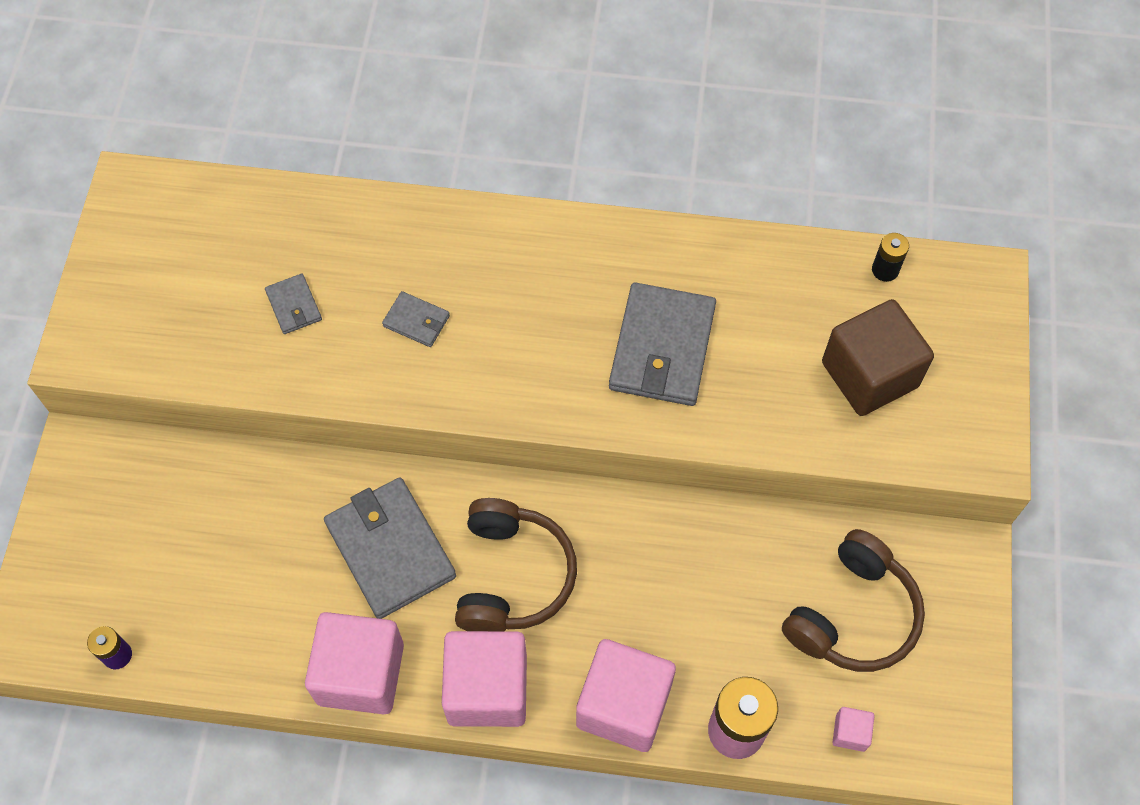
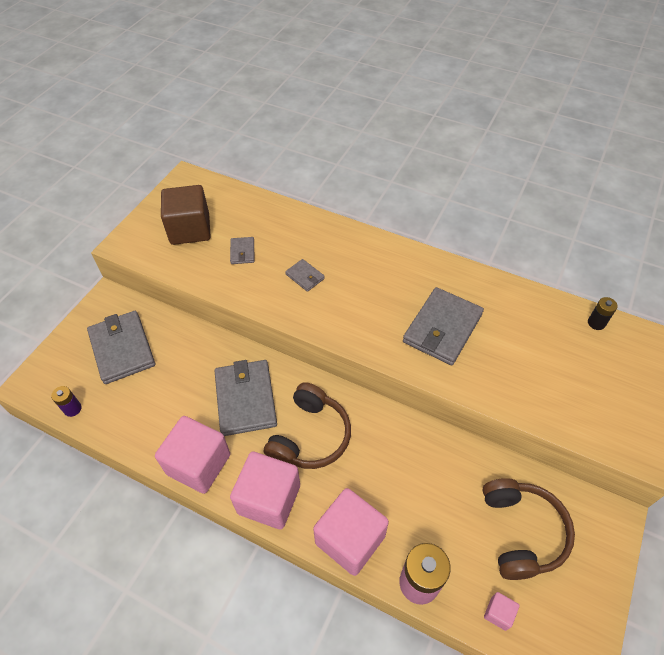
camera: 20 degrees right, 10 degrees down
brown headphones [782,529,925,672] -> brown headphones turned 60 degrees counterclockwise [483,478,575,580]
brown cube [822,299,934,416] -> brown cube moved to [161,185,210,245]
none -> grey wallet [87,311,155,384]

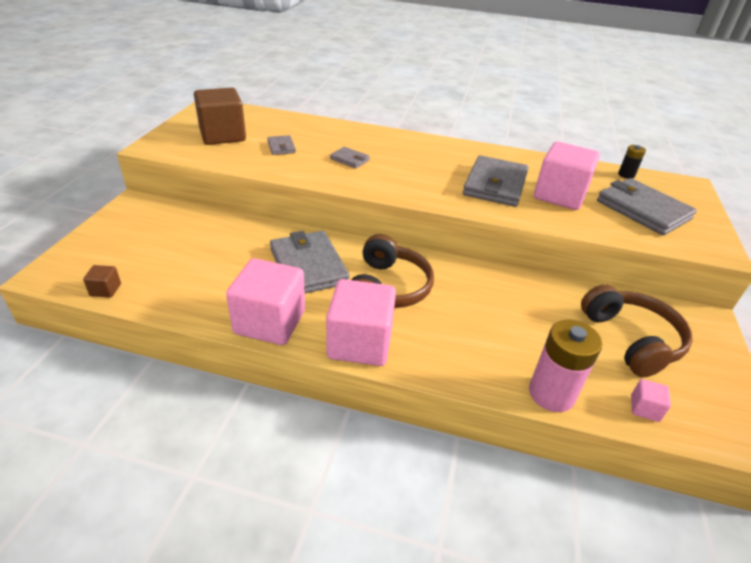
camera: 15 degrees left, 15 degrees down
purple battery [51,386,82,417] -> brown cube [83,265,121,298]
grey wallet [87,311,155,384] -> grey wallet moved to [597,178,697,235]
pink cube [313,488,389,576] -> pink cube moved to [534,141,600,210]

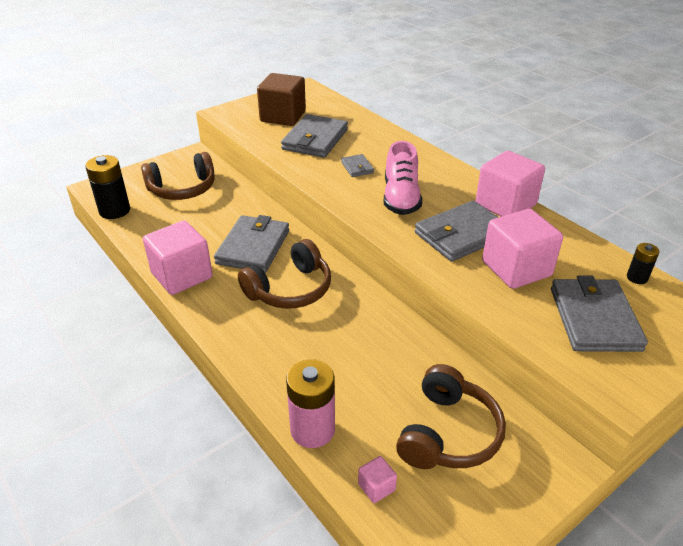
camera: 40 degrees right, 0 degrees up
brown cube [83,265,121,298] -> black battery [85,155,130,219]
grey wallet [267,135,296,155] -> grey wallet [281,114,348,158], size x2.10
pink cube [326,279,396,366] -> pink cube moved to [476,151,545,217]
none -> brown headphones [141,152,215,200]
none -> pink shoe [384,141,422,215]

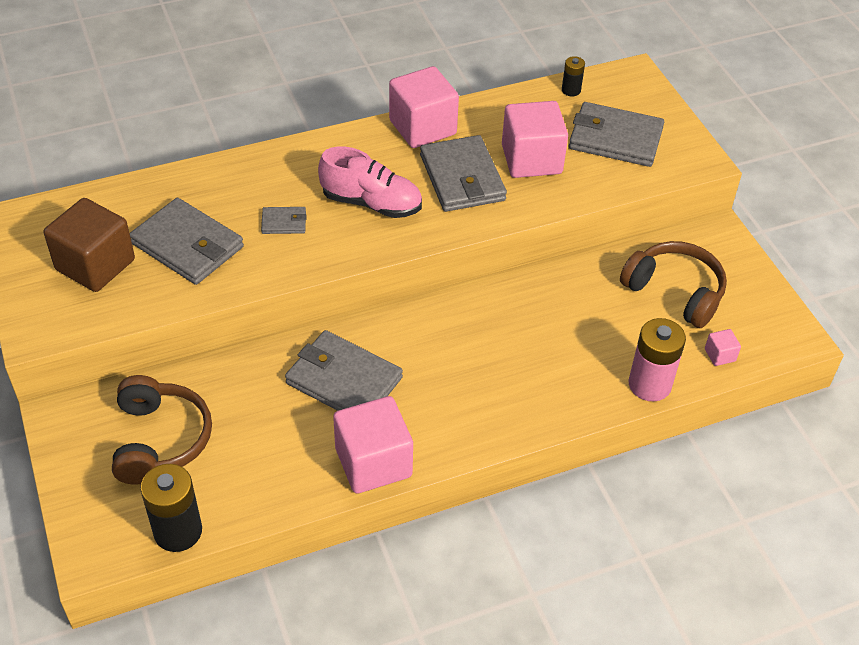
camera: 75 degrees left, 10 degrees up
brown headphones [238,239,331,309] -> none

